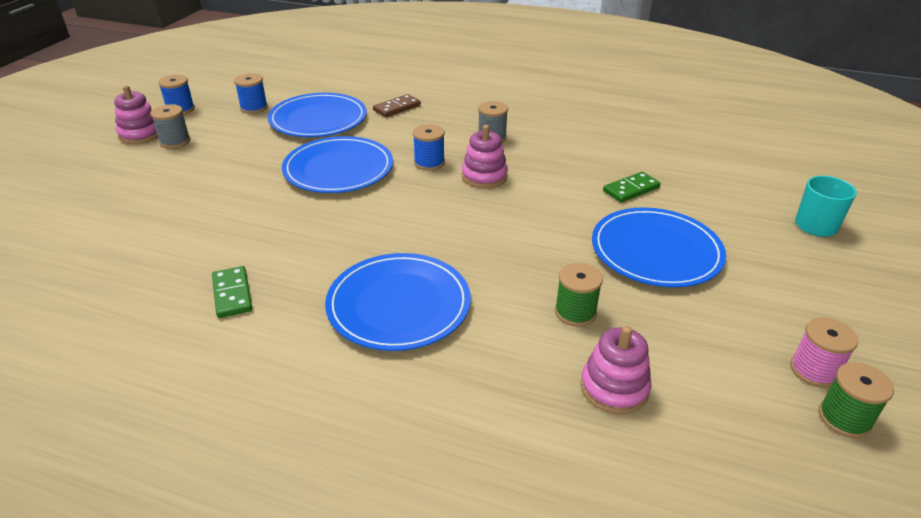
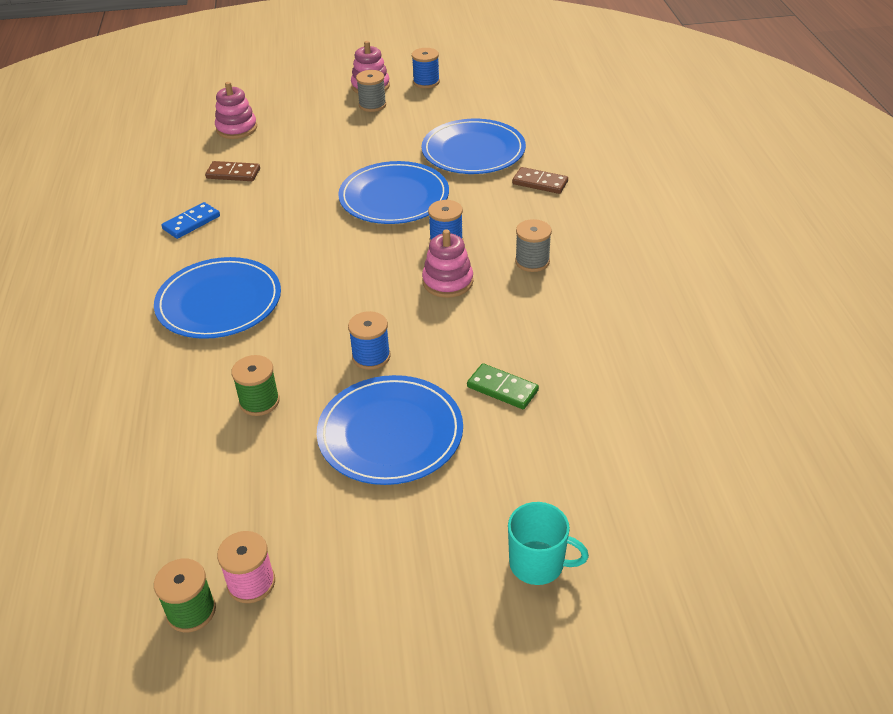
camera: 65 degrees right, 5 degrees up
green domino [212,266,252,318] -> blue domino [161,202,220,239]
blue spool [234,73,268,114] -> blue spool moved to [348,311,390,370]
pink stacking toy [580,326,651,414] -> pink stacking toy moved to [215,82,257,139]
none -> brown domino [205,161,260,181]

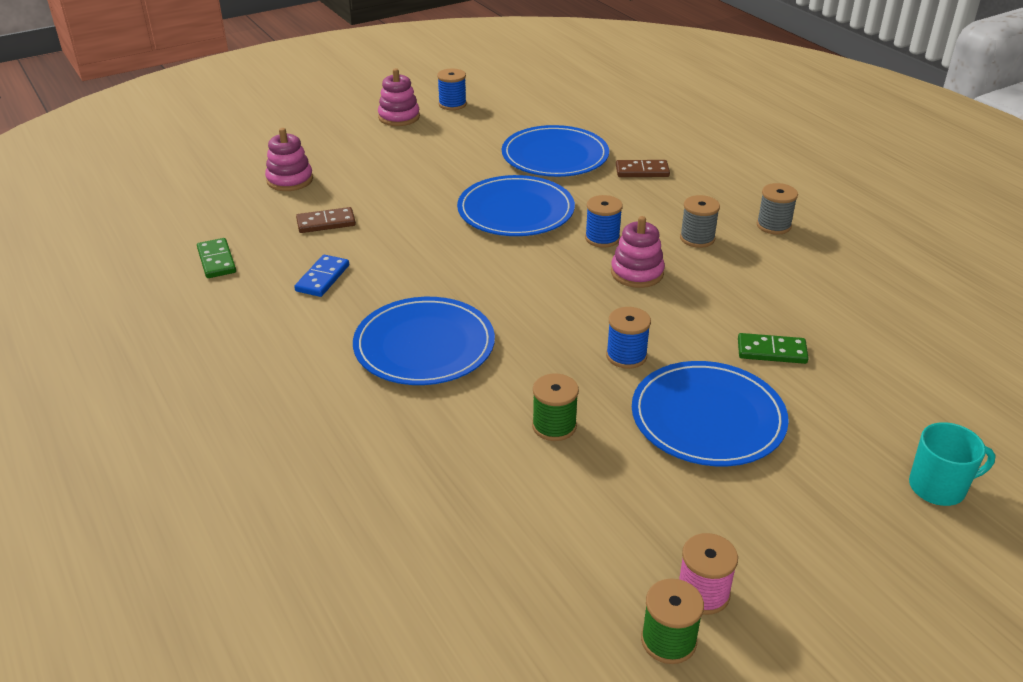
camera: 25 degrees left, 5 degrees down
grey spool [356,70,386,112] -> grey spool moved to [757,183,798,235]
none -> green domino [197,238,236,278]

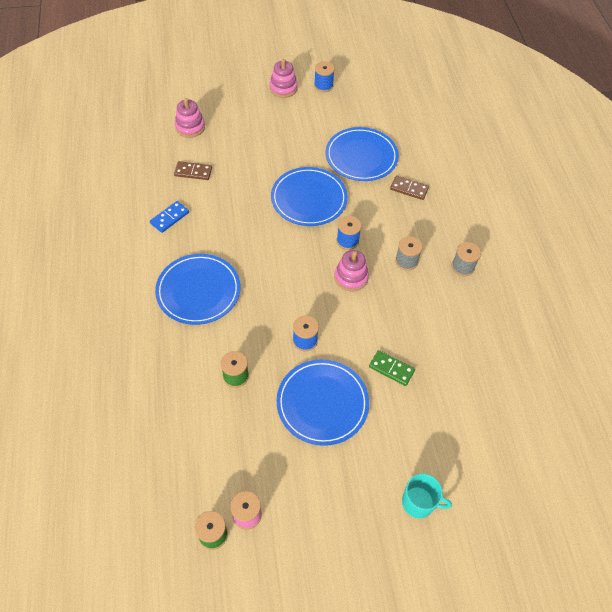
camera: 20 degrees right, 20 degrees up
green domino [197,238,236,278] -> none

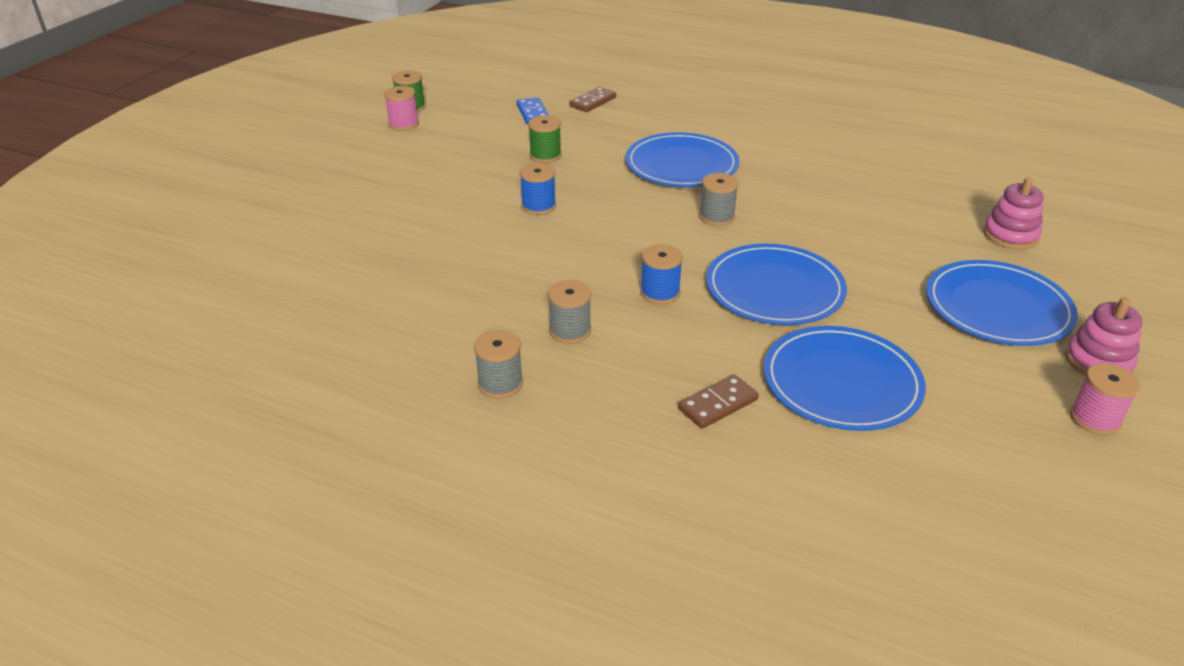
camera: 125 degrees right, 20 degrees down
blue domino [150,201,189,233] -> blue domino moved to [517,97,549,124]
brown domino [174,161,212,180] -> brown domino moved to [569,87,616,112]
blue plate [277,359,369,446] -> blue plate moved to [926,260,1078,346]
blue spool [314,61,335,92] -> pink spool [1070,363,1140,435]
pink stacking toy [334,250,369,291] -> none
green domino [369,350,415,386] -> none
turquoise mug [402,474,452,518] -> none
none -> grey spool [699,173,739,226]

